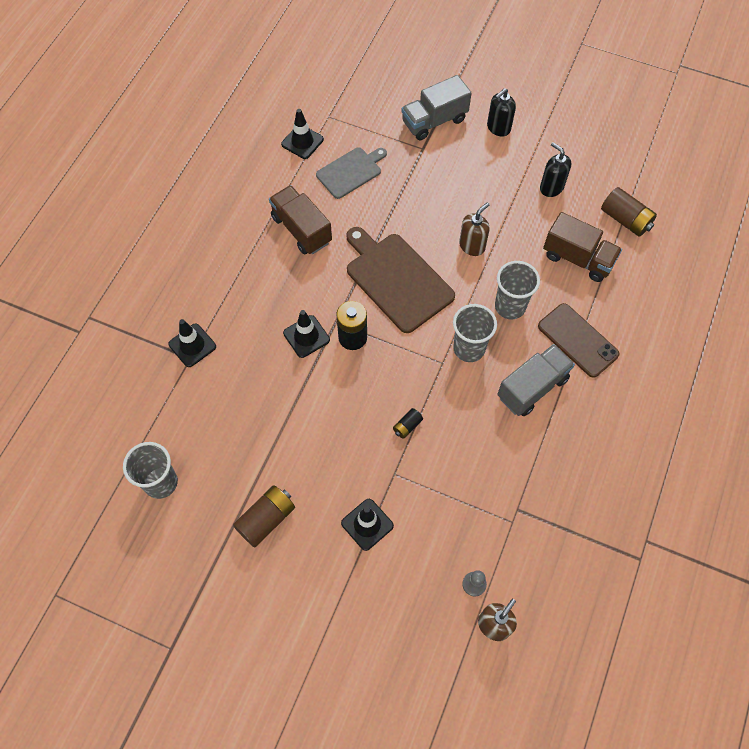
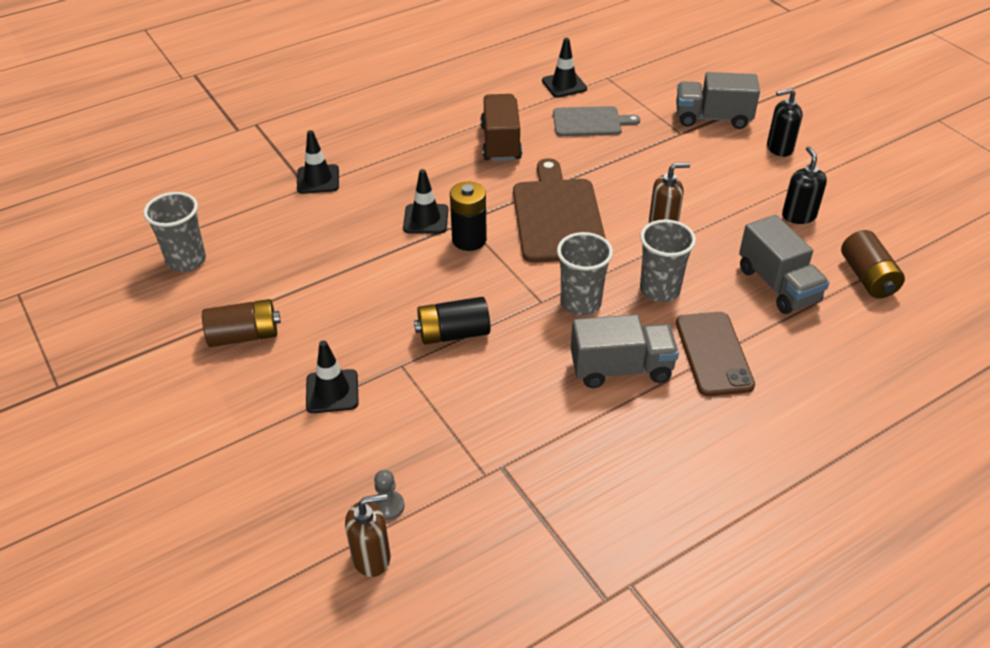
camera: 35 degrees right, 20 degrees down
black battery [393,408,423,439] -> black battery [414,297,490,345], size x1.89
brown truck [543,212,622,282] -> grey truck [739,215,829,314]

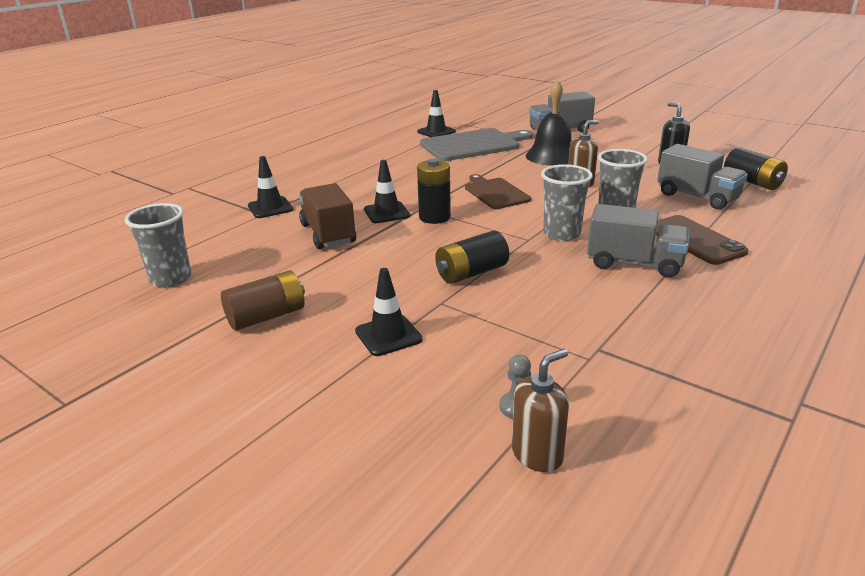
camera: 20 degrees left, 15 degrees down
brown truck [481,94,522,161] -> brown truck moved to [299,183,356,249]
brown cutting board [513,158,606,263] -> brown cutting board [465,174,531,209], size x0.62
grey cutting board [553,106,640,136] -> grey cutting board [420,128,533,161], size x1.63
grey truck [571,314,679,388] -> grey truck turned 45 degrees clockwise [587,204,689,278]
black soap dispenser [767,88,802,157] -> none
brown battery [841,230,905,298] -> black battery [724,147,788,190]
none -> black bell [526,80,572,166]

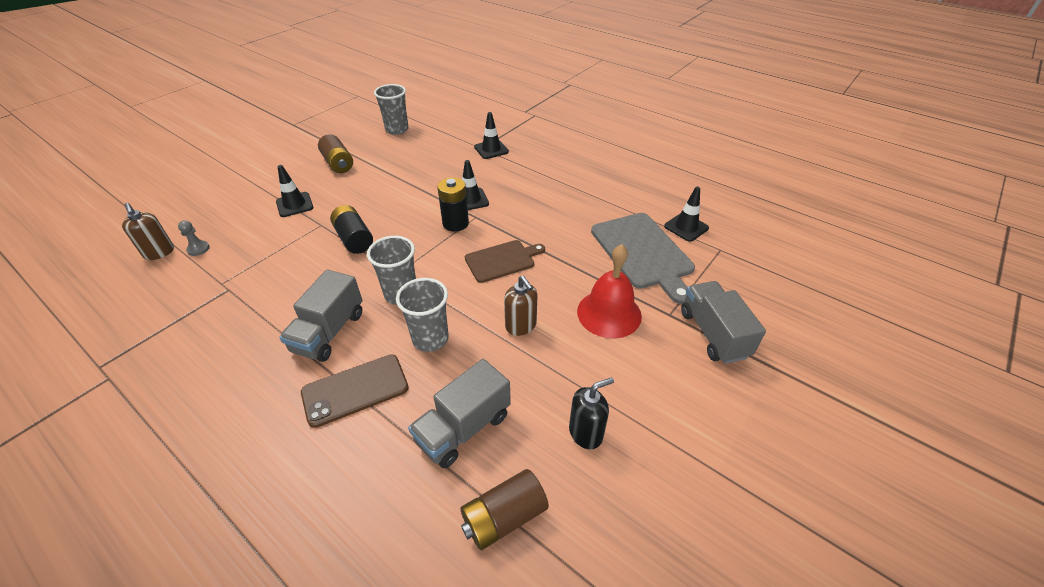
camera: 90 degrees right, 15 degrees up
brown truck [299,183,356,249] -> none
black bell [526,80,572,166] -> red bell [577,244,642,338]
black battery [724,147,788,190] -> brown battery [460,469,549,550]

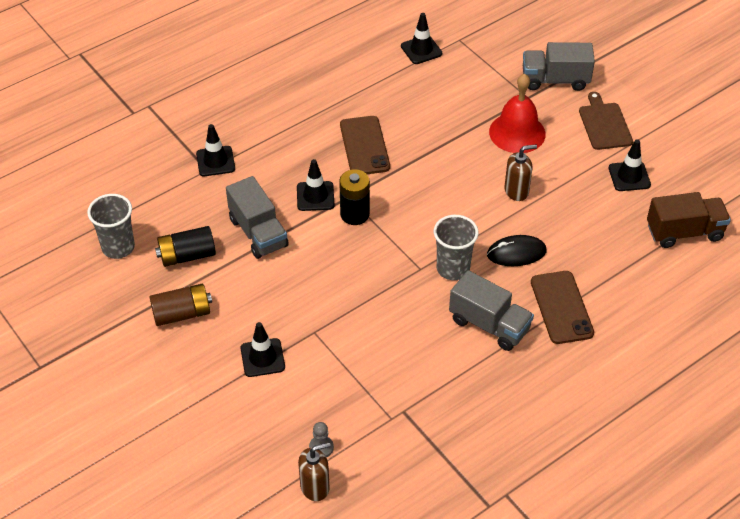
camera: 75 degrees left, 5 degrees up
black battery [330,205,373,254] -> black battery moved to [155,226,216,267]
grey cup [396,278,449,352] -> black mouse [487,235,546,266]
grey truck [408,359,511,468] -> grey truck moved to [226,176,289,259]
brown battery [460,469,549,550] -> brown truck [647,192,731,248]
brown cutting board [465,240,545,283] -> brown cutting board moved to [579,92,633,150]
black soap dispenser [569,377,614,449] -> black traffic cone [609,139,651,191]
grey cutting board [591,213,695,304] -> none
none -> brown phone [340,116,390,174]

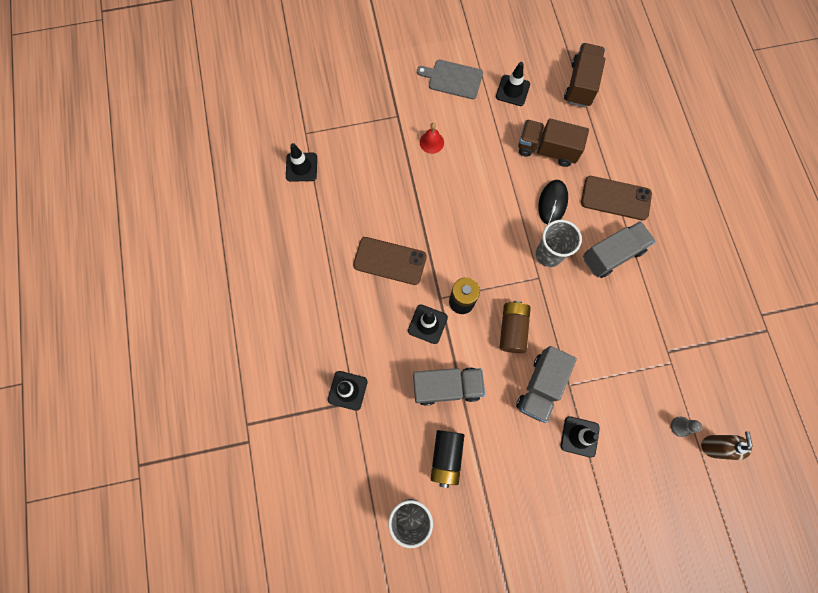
camera: 65 degrees left, 25 degrees up
brown battery [150,284,212,326] -> brown battery moved to [499,301,531,353]
red bell [489,74,546,153] -> red bell [420,123,444,154], size x0.51
brown soap dispenser [504,144,537,201] -> none
grey truck [523,42,595,91] -> grey truck moved to [516,346,577,423]
brown cutting board [579,92,633,150] -> grey cutting board [417,60,483,99]
none -> brown truck [518,118,589,167]

